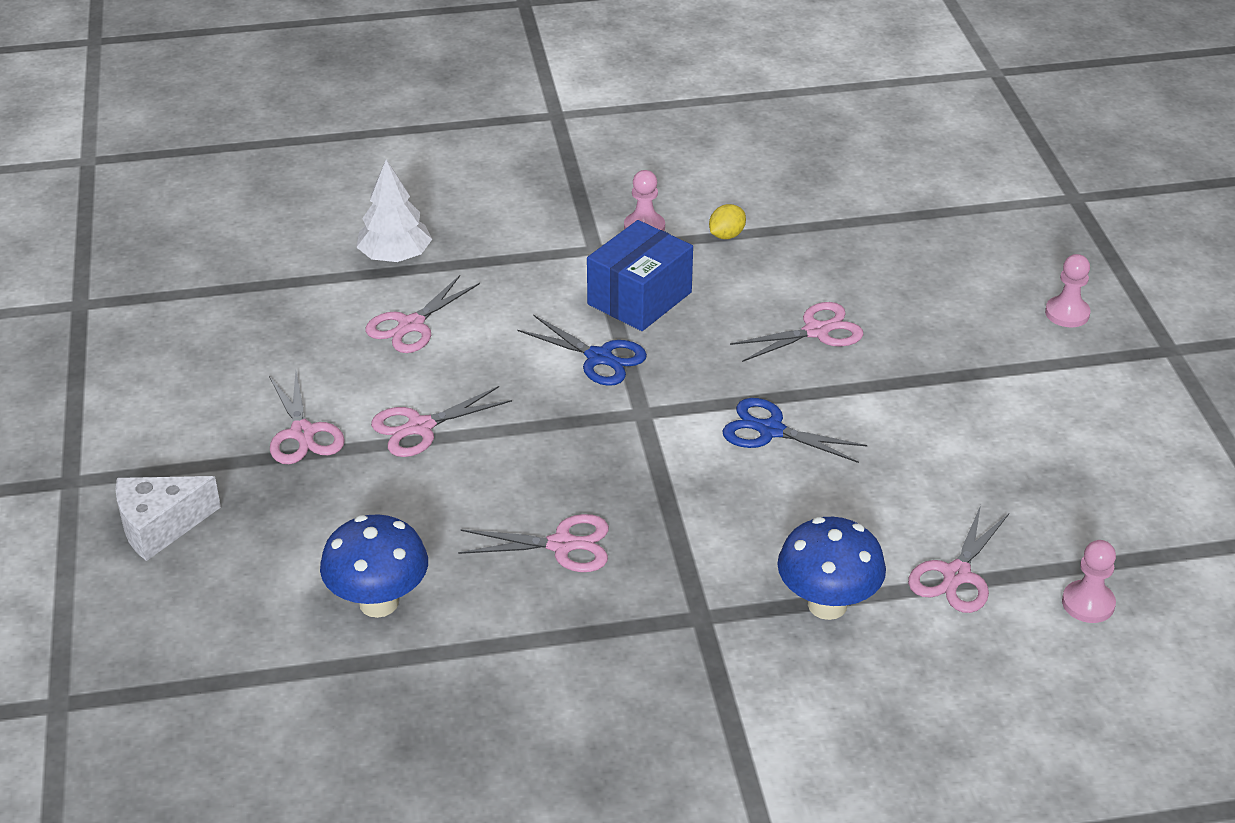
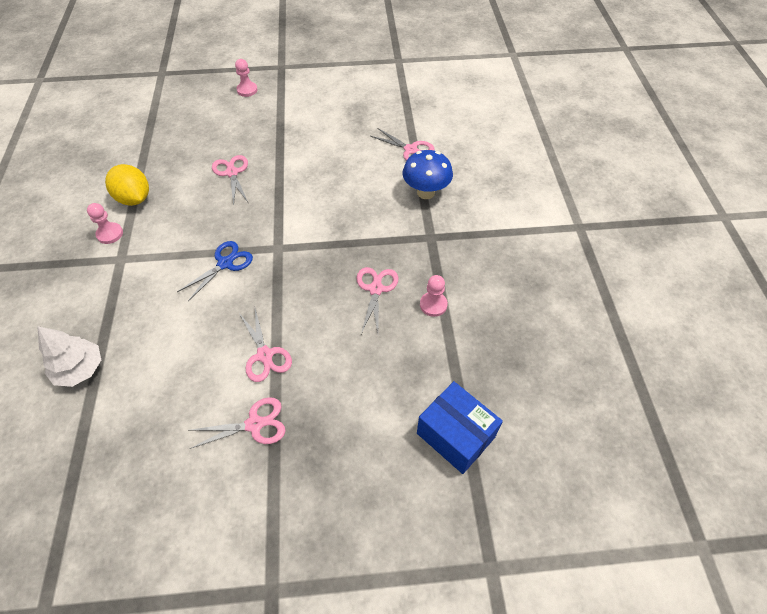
camera: 85 degrees left, 15 degrees up
white cheese [115,476,221,561] -> none
blue mushroom [320,514,428,618] -> none
pink scissors [365,275,480,353] -> none
blue box [587,220,693,331] -> blue box moved to [417,381,503,474]
yellow lemon [709,204,746,239] -> yellow lemon [105,164,149,206], size x1.91
blue scissors [723,398,868,463] -> none
pink pawn [1062,540,1116,623] -> pink pawn moved to [420,275,448,317]

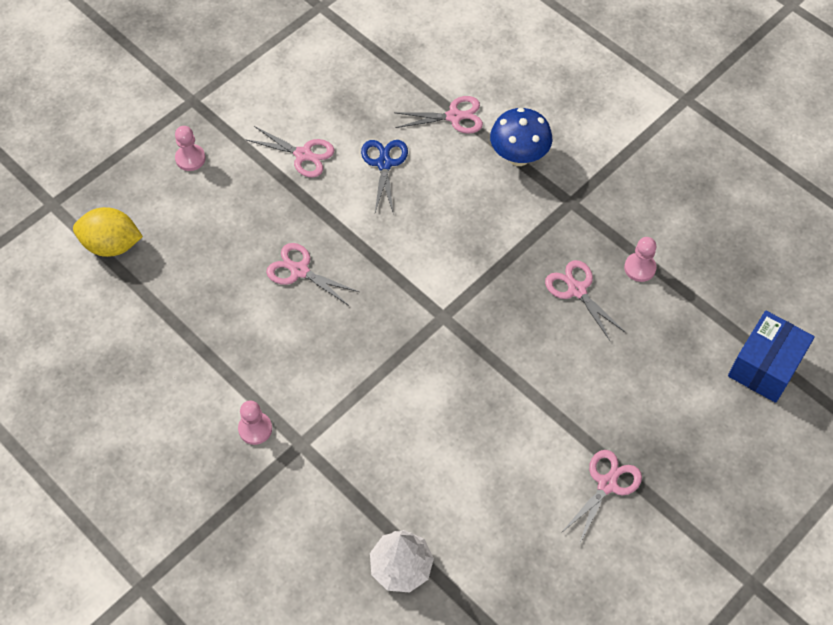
camera: 40 degrees left, 5 degrees up
yellow lemon [105,164,149,206] -> yellow lemon moved to [73,207,143,257]
blue scissors [177,241,253,301] -> blue scissors moved to [361,140,408,212]
pink scissors [239,309,292,382] -> pink scissors moved to [245,126,334,178]
blue box [417,381,503,474] -> blue box turned 60 degrees counterclockwise [728,311,815,403]

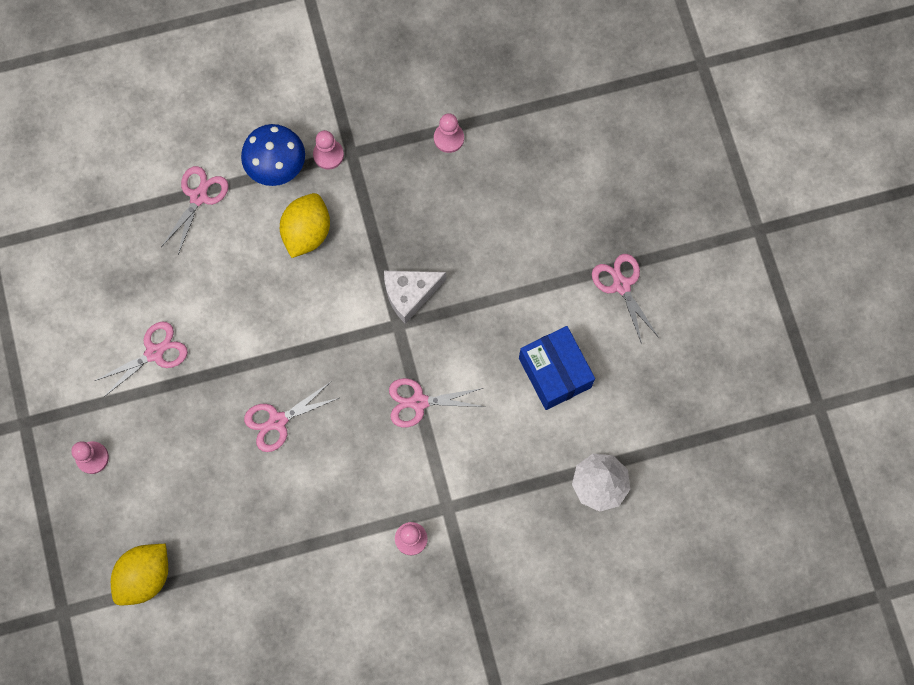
camera: 60 degrees left, 15 degrees up
blue scissors [361,140,408,212] -> none
pink scissors [545,260,626,341] -> pink scissors moved to [389,378,485,428]
blue box [728,311,815,403] -> blue box moved to [519,326,595,410]
none -> yellow lemon [280,193,330,258]
none -> pink pawn [313,130,344,170]
none -> white cheese [384,271,446,324]

